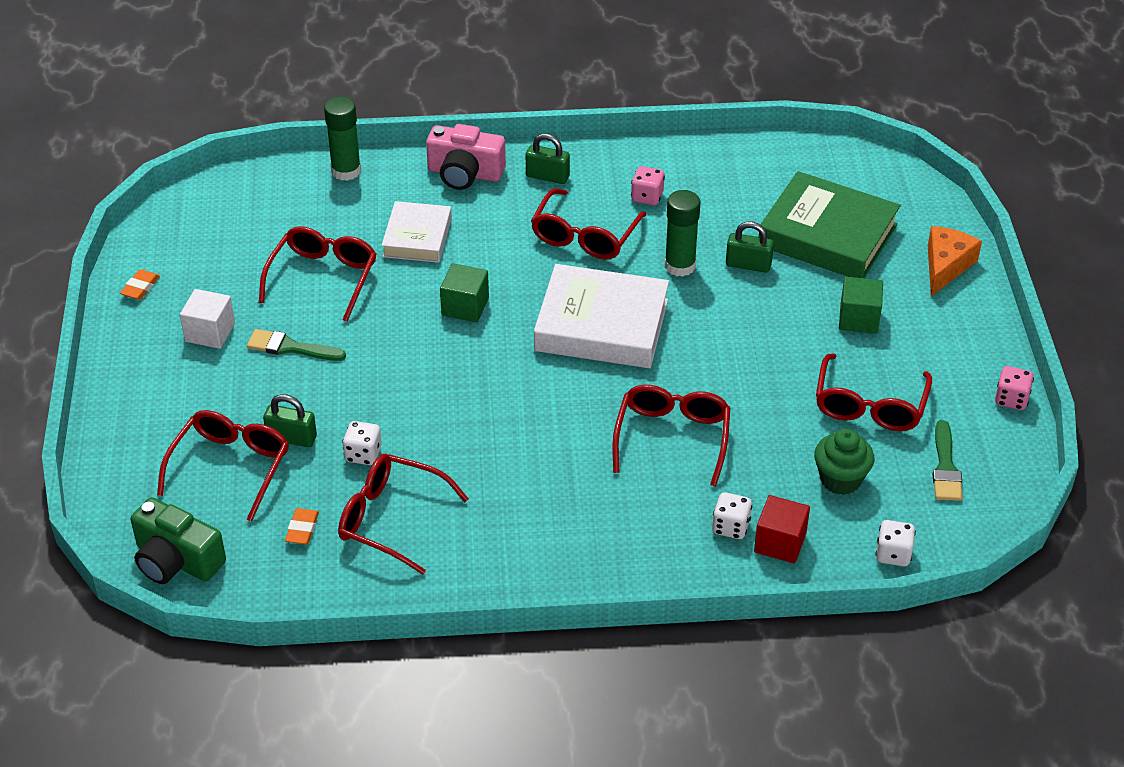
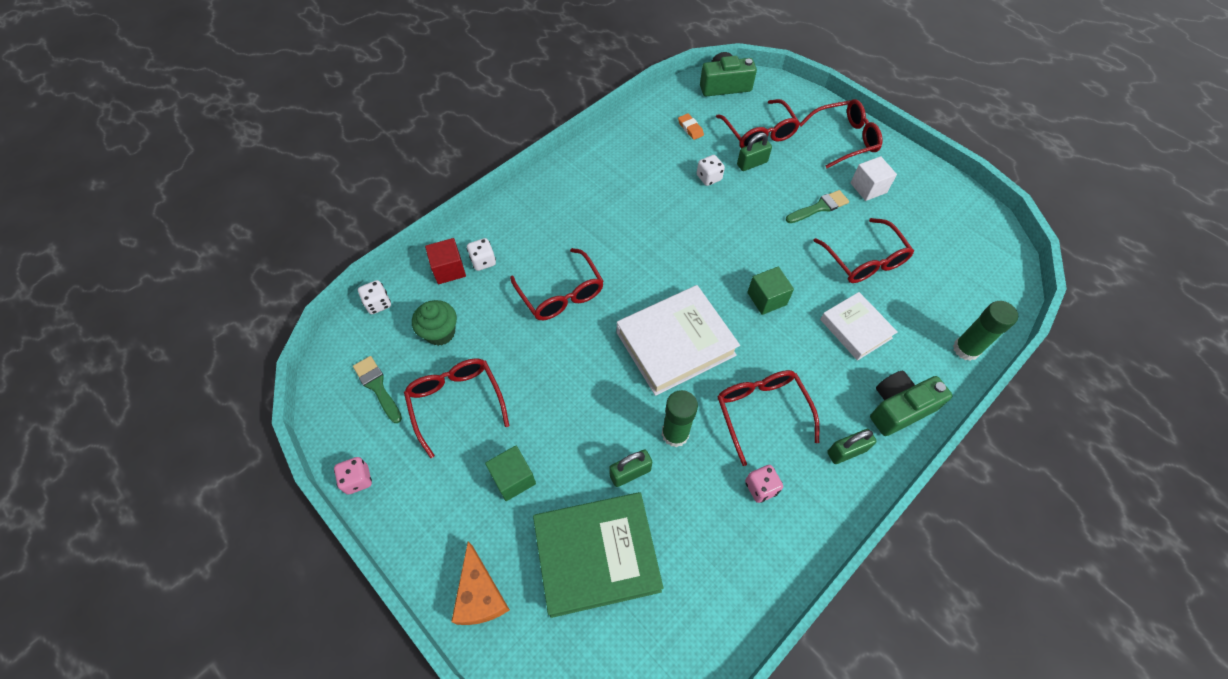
camera: 140 degrees right, 15 degrees up
orange eraser [120,269,160,300] -> none
red glasses [338,454,469,574] -> red glasses moved to [799,99,883,168]
pink camera [426,124,506,190] -> green camera [870,371,953,436]

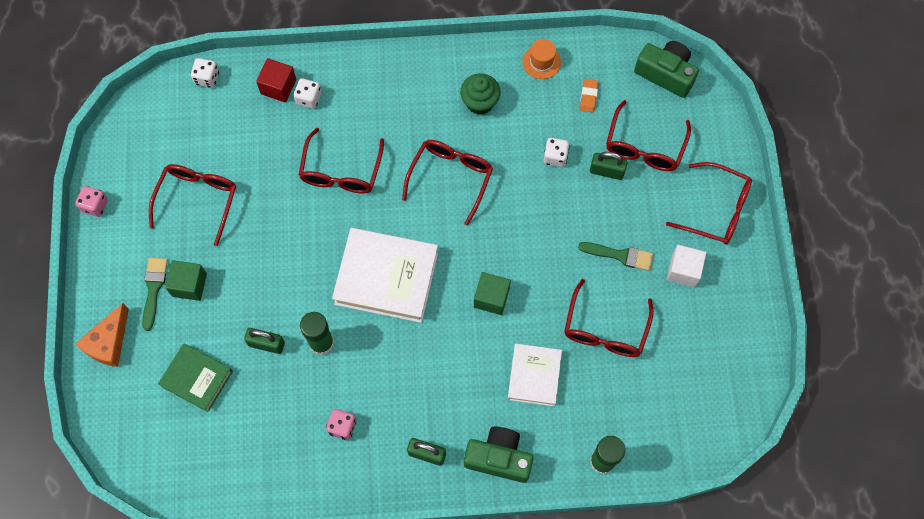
camera: 40 degrees right, 10 degrees up
green brush [353,356,402,423] -> green brush moved to [142,258,168,331]
green cupcake [412,300,457,346] -> green cupcake moved to [460,73,501,115]
green book [533,492,663,618] -> green book [158,343,233,412], size x0.60
red glasses [717,370,819,466] -> red glasses moved to [402,140,493,226]
none -> orange hat [523,39,561,79]

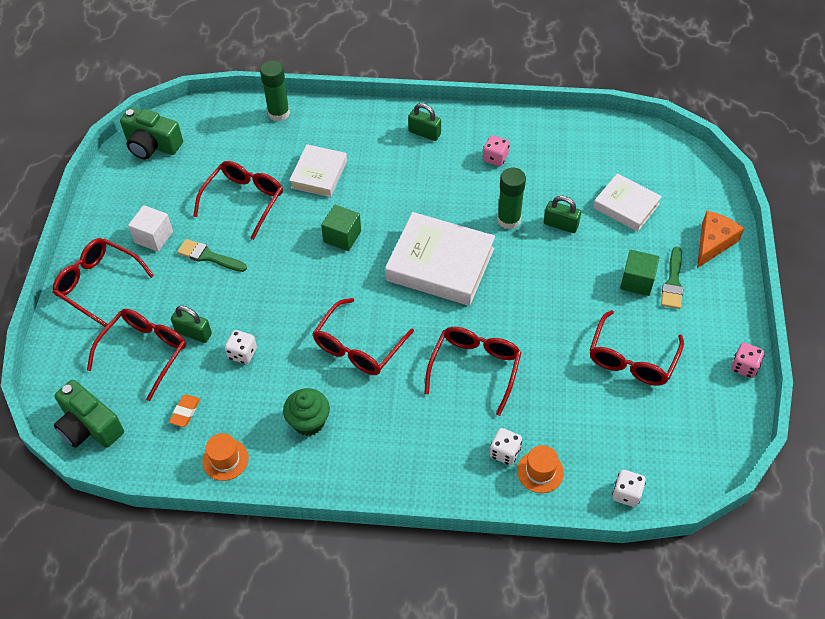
camera: 170 degrees left, 15 degrees down
green book [158,343,233,412] -> white book [593,173,662,232]
red cube [256,58,296,102] -> orange hat [517,445,564,493]
green camera [464,427,534,483] -> green camera moved to [120,107,183,159]

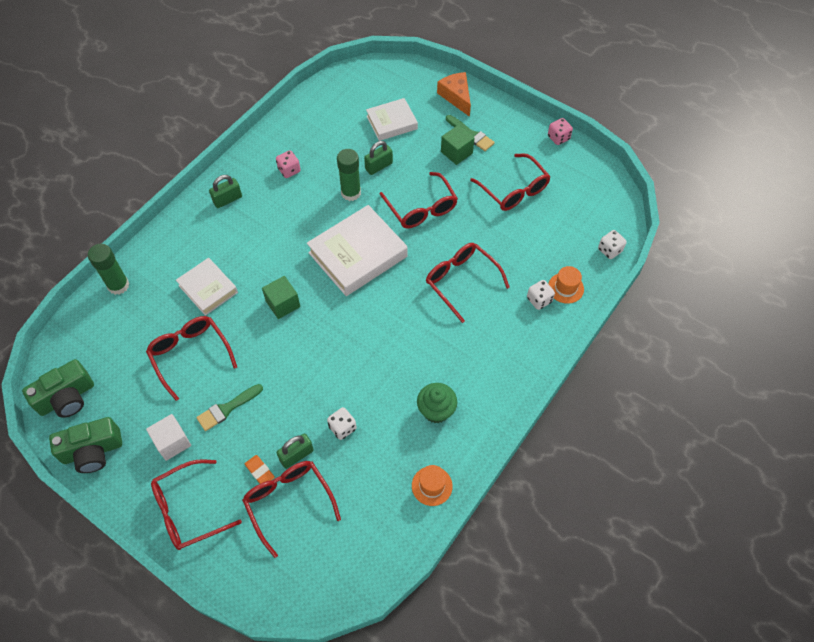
camera: 60 degrees left, 5 degrees up
green camera [54,380,124,448] -> green camera moved to [49,417,122,473]
orange eraser [169,394,200,427] -> orange eraser moved to [245,455,275,484]
red glasses [313,298,414,375] -> red glasses moved to [380,172,458,228]

